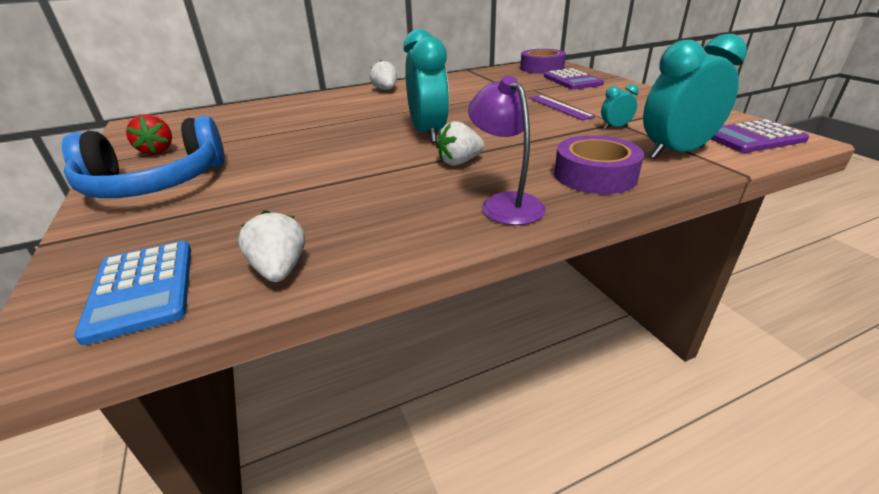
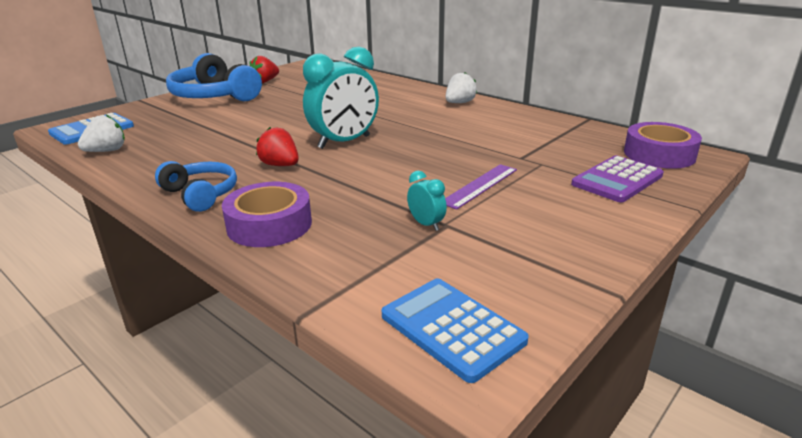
camera: 65 degrees right, 5 degrees down
white strawberry [436,121,485,166] -> red strawberry [256,127,299,166]
purple lamp [468,75,546,225] -> blue headphones [155,161,237,212]
turquoise clock [643,34,747,159] -> none
purple calculator [711,119,809,153] -> blue calculator [382,278,529,383]

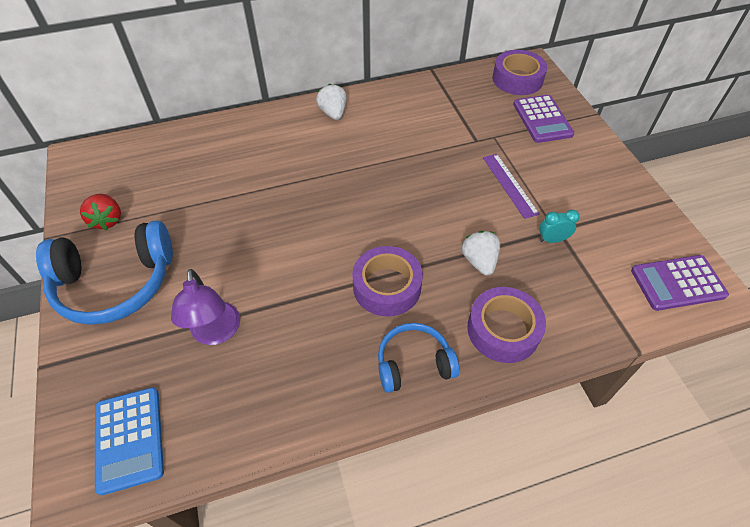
camera: 60 degrees left, 25 degrees up
white strawberry [78,115,125,152] -> white strawberry moved to [462,231,500,276]
red strawberry [256,127,299,166] -> purple tape [352,246,423,317]
turquoise clock [303,46,379,149] -> none
blue calculator [382,278,529,383] -> purple calculator [631,255,729,311]
none -> purple lamp [171,269,240,345]

